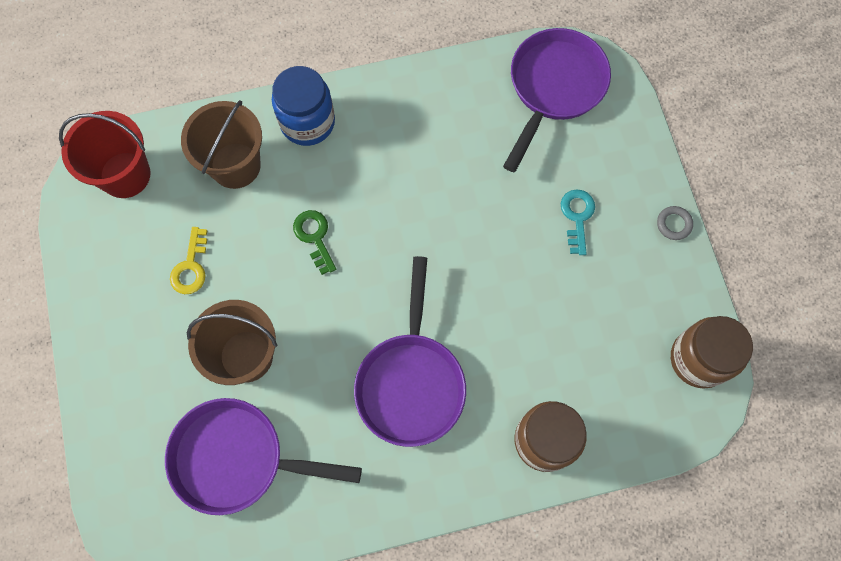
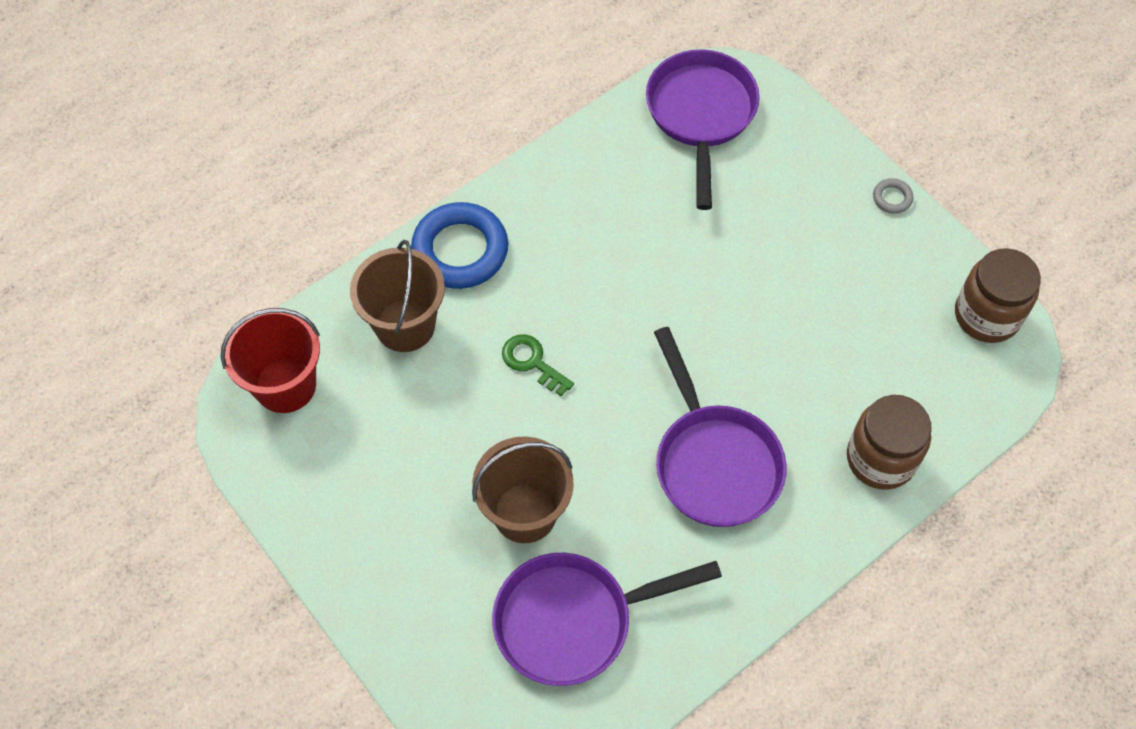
camera: 25 degrees left, 10 degrees down
yellow key [170,227,207,294] -> none
blue jar [272,66,335,146] -> blue ring [411,202,508,289]
turquoise key [561,189,595,255] -> none

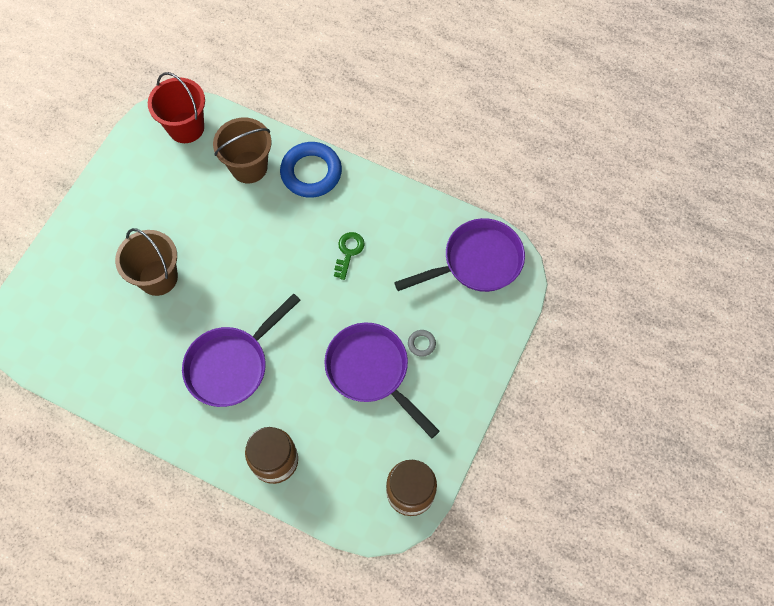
camera: 65 degrees right, 5 degrees up
purple pan [492,553,722,686] -> purple pan moved to [324,322,440,438]
green key [502,334,574,396] -> green key moved to [334,232,365,280]
grey ring [873,178,913,214] -> grey ring moved to [408,330,436,357]

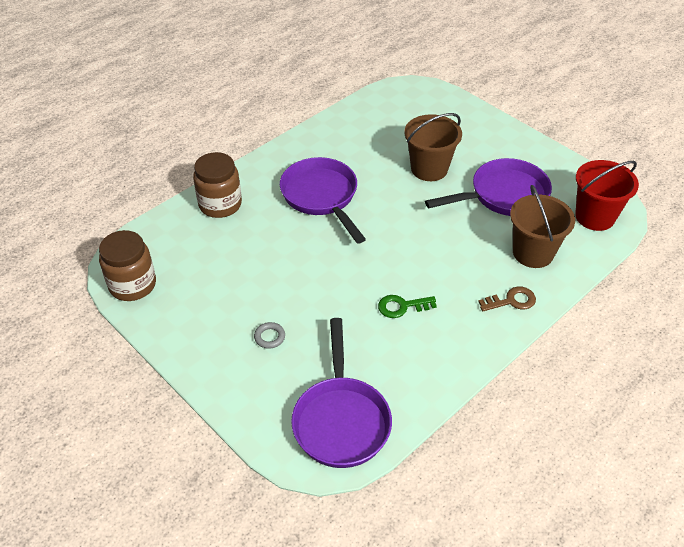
camera: 110 degrees right, 20 degrees down
blue ring [280,142,342,198] -> brown key [478,286,536,311]
purple pan [324,322,440,438] -> purple pan moved to [425,158,552,216]
green key [334,232,365,280] -> green key turned 135 degrees clockwise [378,295,437,318]

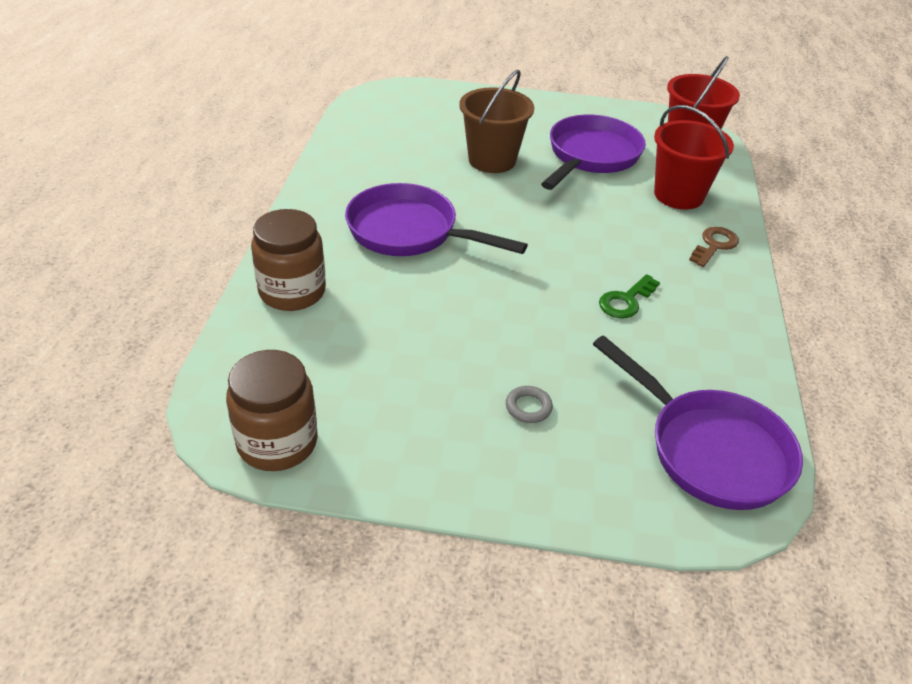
camera: 40 degrees left, 5 degrees down
brown bucket [510,185,575,268] -> red bucket [654,105,734,209]

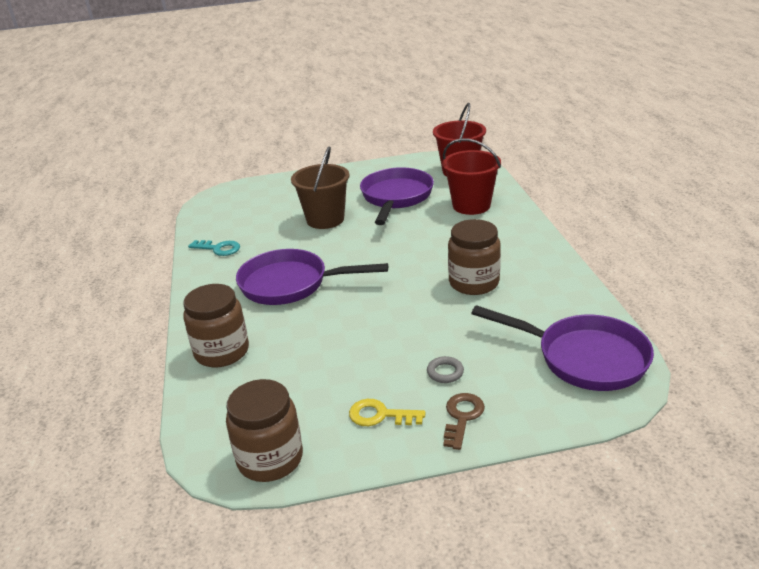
camera: 15 degrees left, 10 degrees down
green key [599,274,660,319] -> brown jar [448,219,501,295]
brown key [689,227,739,267] -> brown key moved to [443,393,485,450]
none -> turquoise key [188,240,240,256]
none -> yellow key [349,399,426,426]

